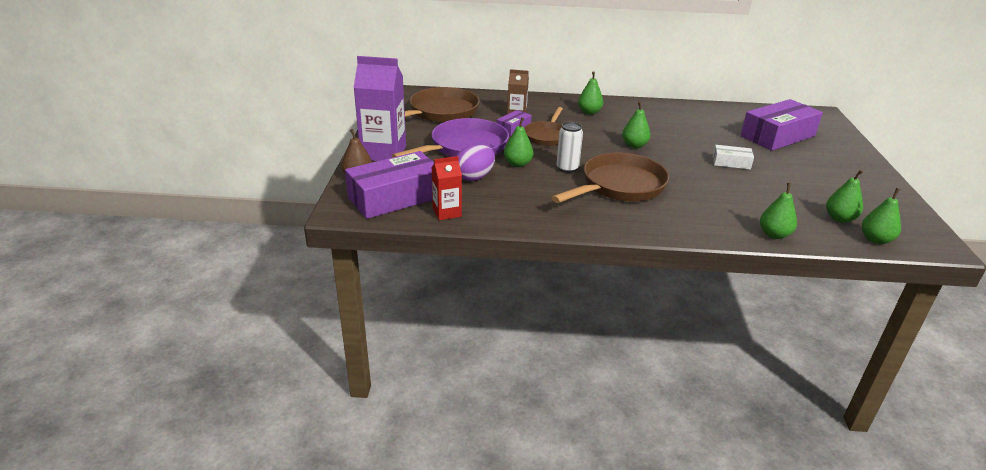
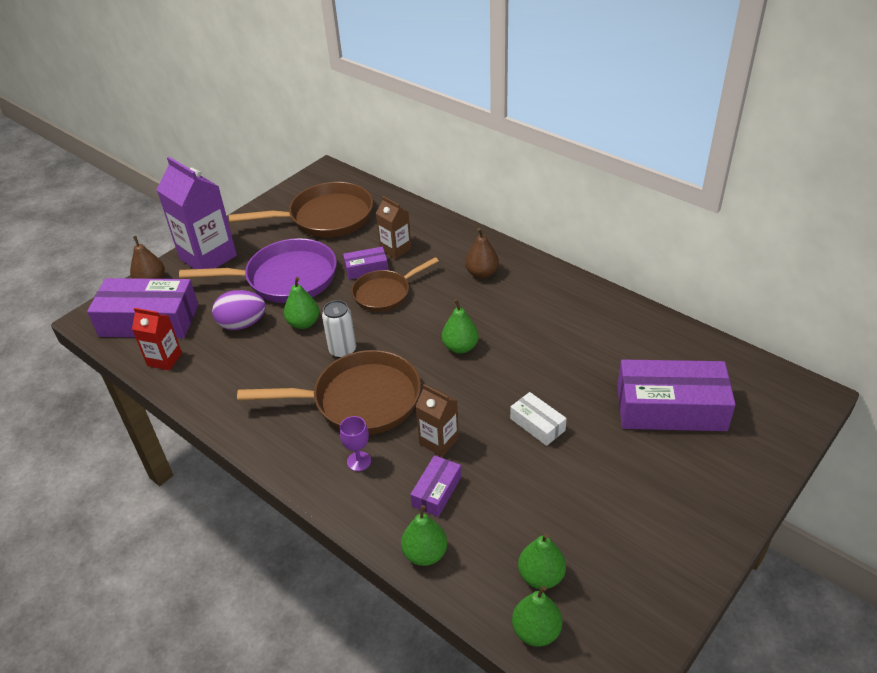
camera: 40 degrees right, 10 degrees up
green pear [578,72,603,115] -> brown pear [465,228,499,279]
none -> purple goblet [340,416,371,471]
none -> purple box [410,455,461,517]
none -> brown carton [415,384,459,457]

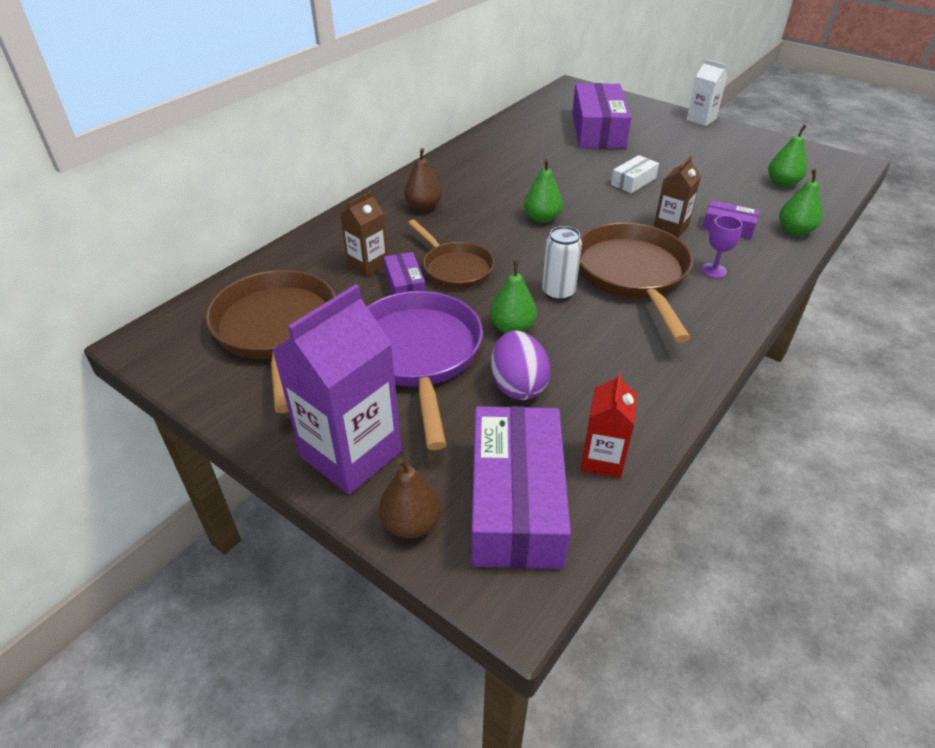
camera: 95 degrees left, 0 degrees up
green pear [512,586,562,647] -> none
none -> white carton [686,59,727,126]

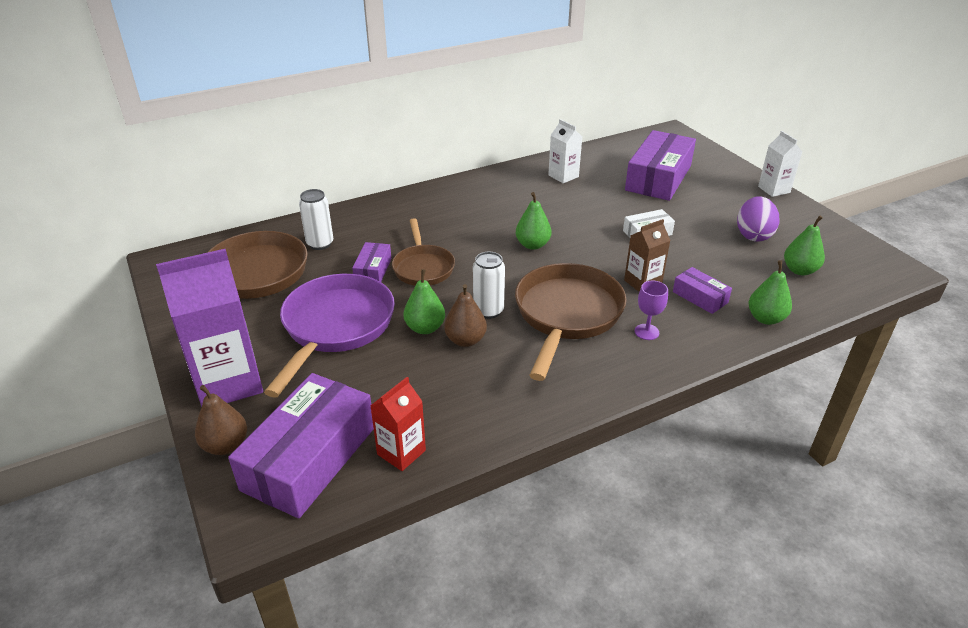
camera: 25 degrees right, 5 degrees down
brown carton [340,191,388,277] -> none
brown pear [404,148,442,212] -> brown pear moved to [444,284,487,347]
purple egg [491,331,551,400] -> purple egg moved to [737,196,780,242]
none -> white can [299,189,333,250]
none -> white carton [548,119,582,183]

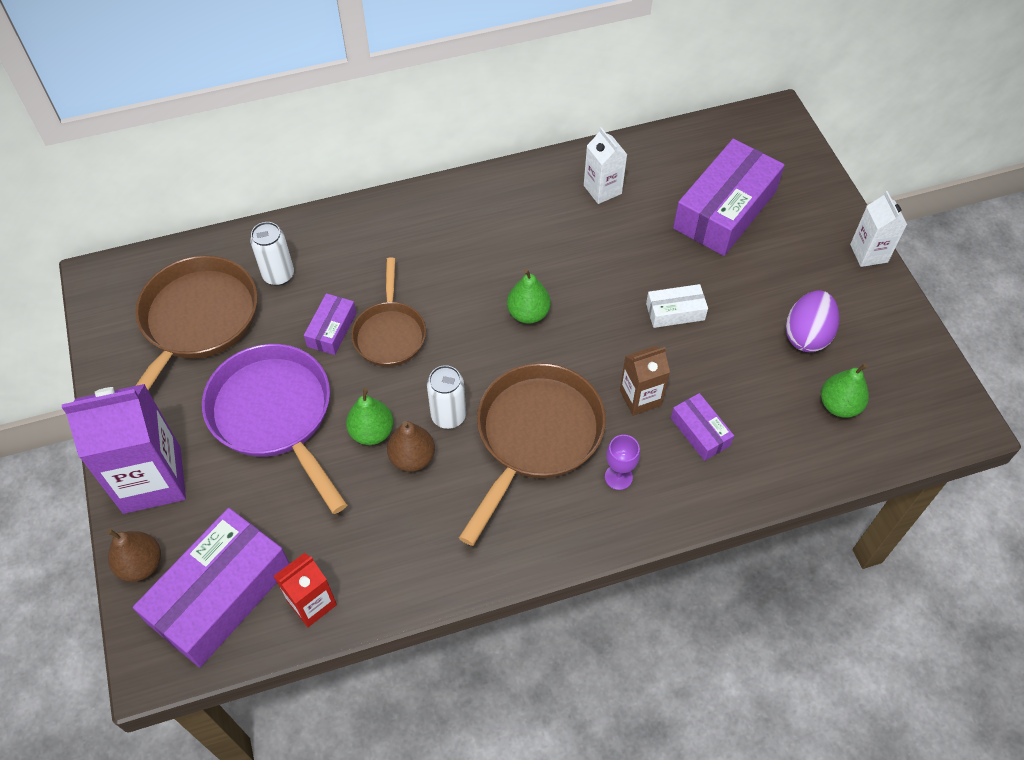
camera: 10 degrees right, 20 degrees up
purple pan [264,274,395,398] -> purple pan turned 60 degrees counterclockwise [202,344,348,514]
green pear [749,260,792,325] -> none

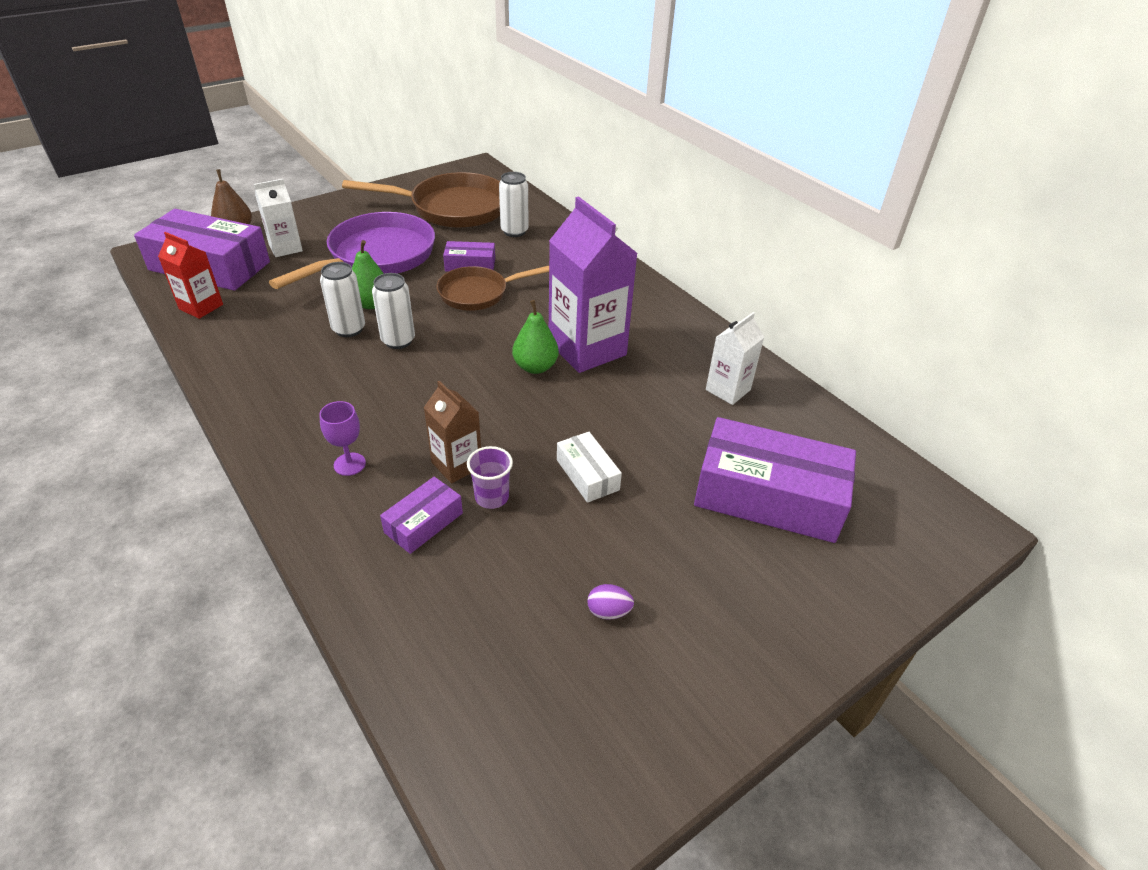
camera: 70 degrees right, 15 degrees down
purple carton [62,384,186,514] -> purple carton moved to [549,197,638,373]
brown pear [387,421,435,472] -> white can [320,262,365,337]
brown pan [459,363,606,546] -> none
purple egg [786,290,839,352] -> purple egg [587,584,634,620], size x0.49
green pear [821,363,869,418] -> none
white carton [850,191,907,267] -> white carton moved to [254,179,303,257]
none -> purple cup [467,446,513,509]

